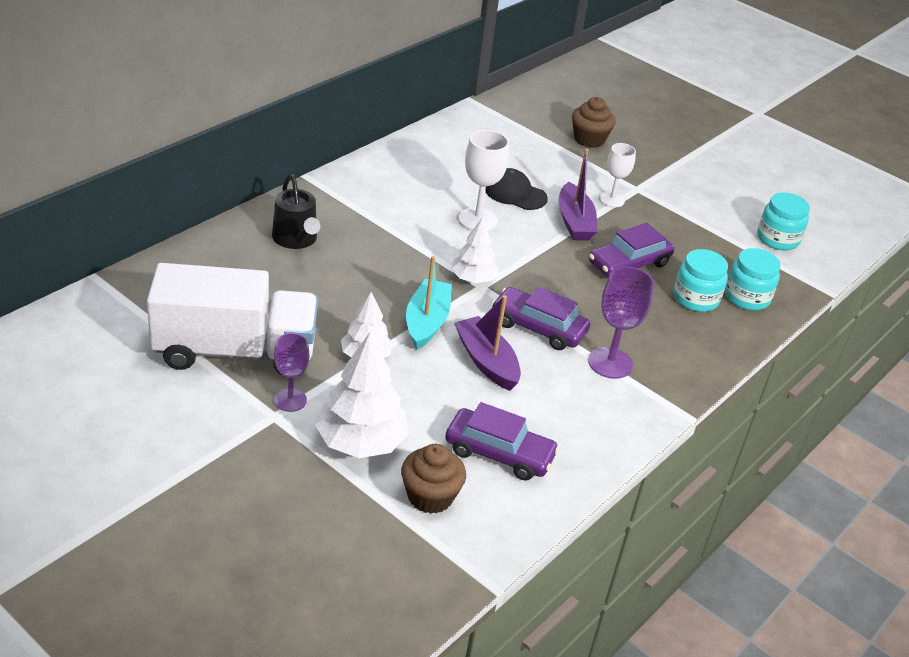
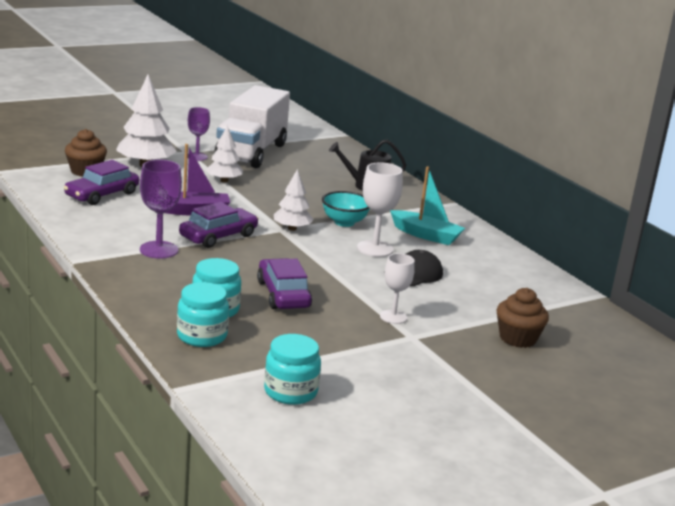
camera: 110 degrees right, 15 degrees down
turquoise boat [406,256,452,350] -> turquoise boat moved to [390,166,465,245]
purple boat [558,149,598,241] -> none
none -> turquoise bowl [322,191,370,227]

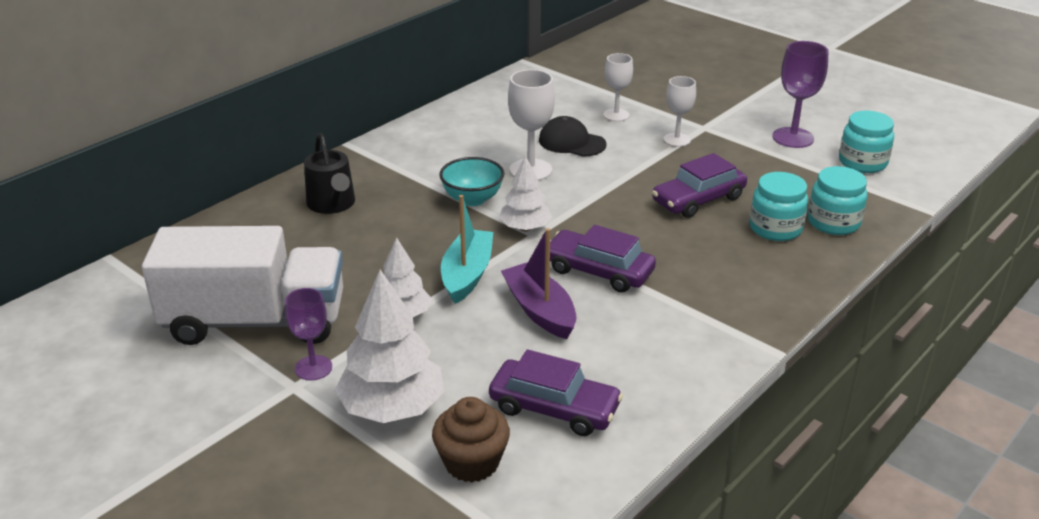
camera: 105 degrees left, 10 degrees up
purple goblet [140,160,182,259] -> purple goblet moved to [772,41,829,148]
turquoise boat [390,166,465,245] -> turquoise boat moved to [441,195,493,304]
brown cupcake [496,288,549,348] -> none
none -> white goblet [603,53,633,122]

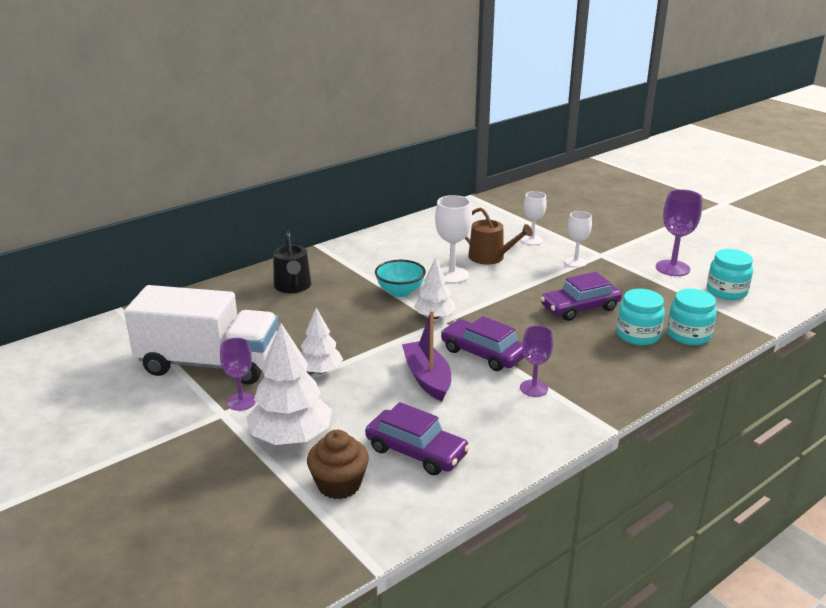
camera: 10 degrees right, 5 degrees down
turquoise boat [441,195,493,304] -> none
black cap [539,116,607,157] -> brown watering can [465,207,533,265]
none -> purple goblet [520,325,553,397]

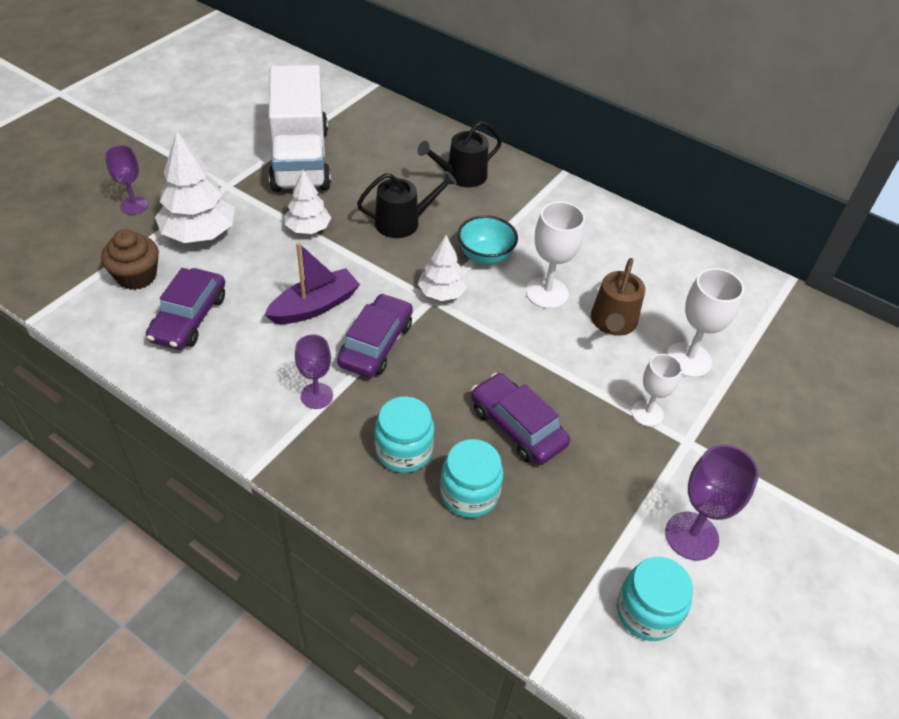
camera: 70 degrees right, 20 degrees up
purple goblet [220,338,256,411] -> purple goblet moved to [105,145,148,215]
white goblet [522,191,547,245] -> white goblet [667,268,744,378], size x1.50
turquoise jar [667,289,717,345] -> turquoise jar moved to [375,396,435,473]
none -> black watering can [357,171,457,238]

